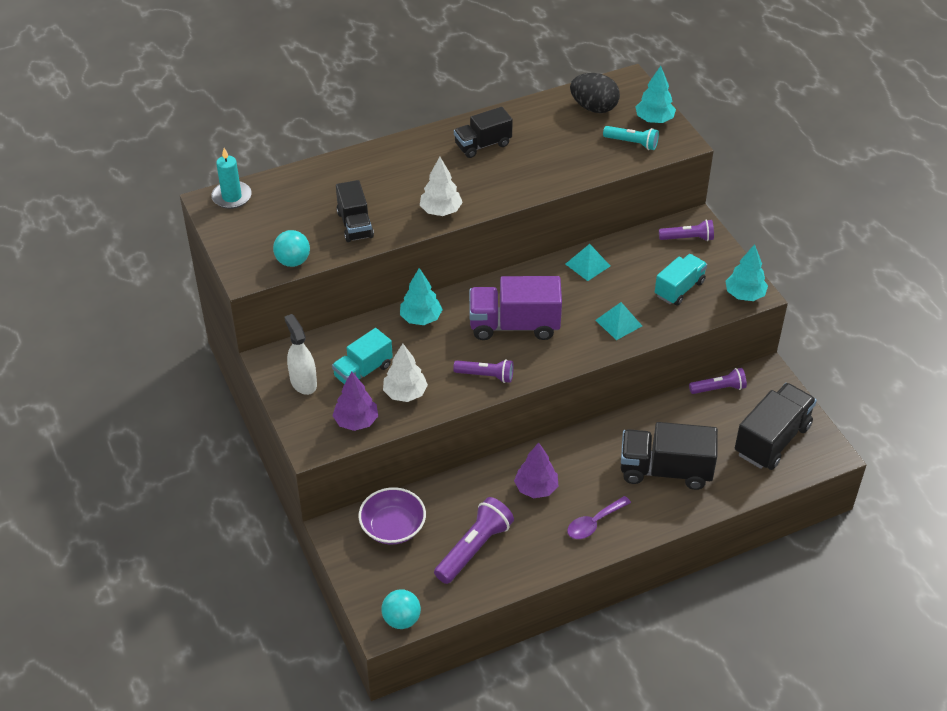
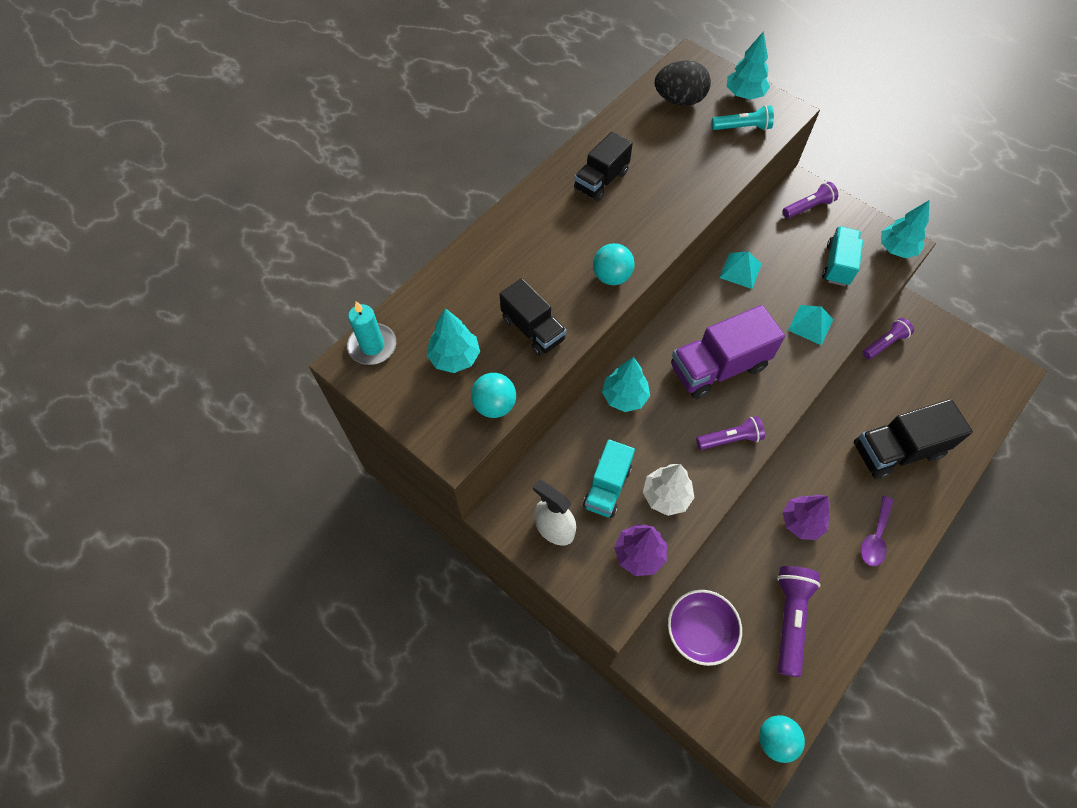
camera: 25 degrees left, 15 degrees up
white tree [420,157,463,216] -> turquoise ball [593,243,635,285]
black truck [735,383,817,470] -> none
none -> turquoise tree [427,308,480,373]

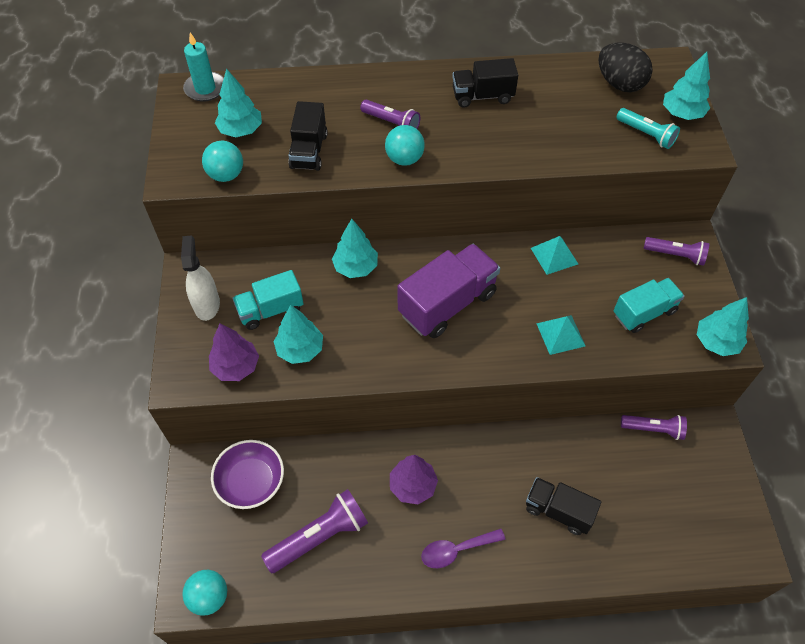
camera: 45 degrees right, 5 degrees down
white tree [643,464,694,516] -> turquoise tree [273,305,323,364]
purple truck [671,305,785,399] -> purple truck turned 120 degrees clockwise [397,244,500,338]
purple flashlight [696,416,765,450] -> purple flashlight moved to [360,99,420,129]
black truck [854,399,973,479] -> black truck [526,477,601,535], size x0.64

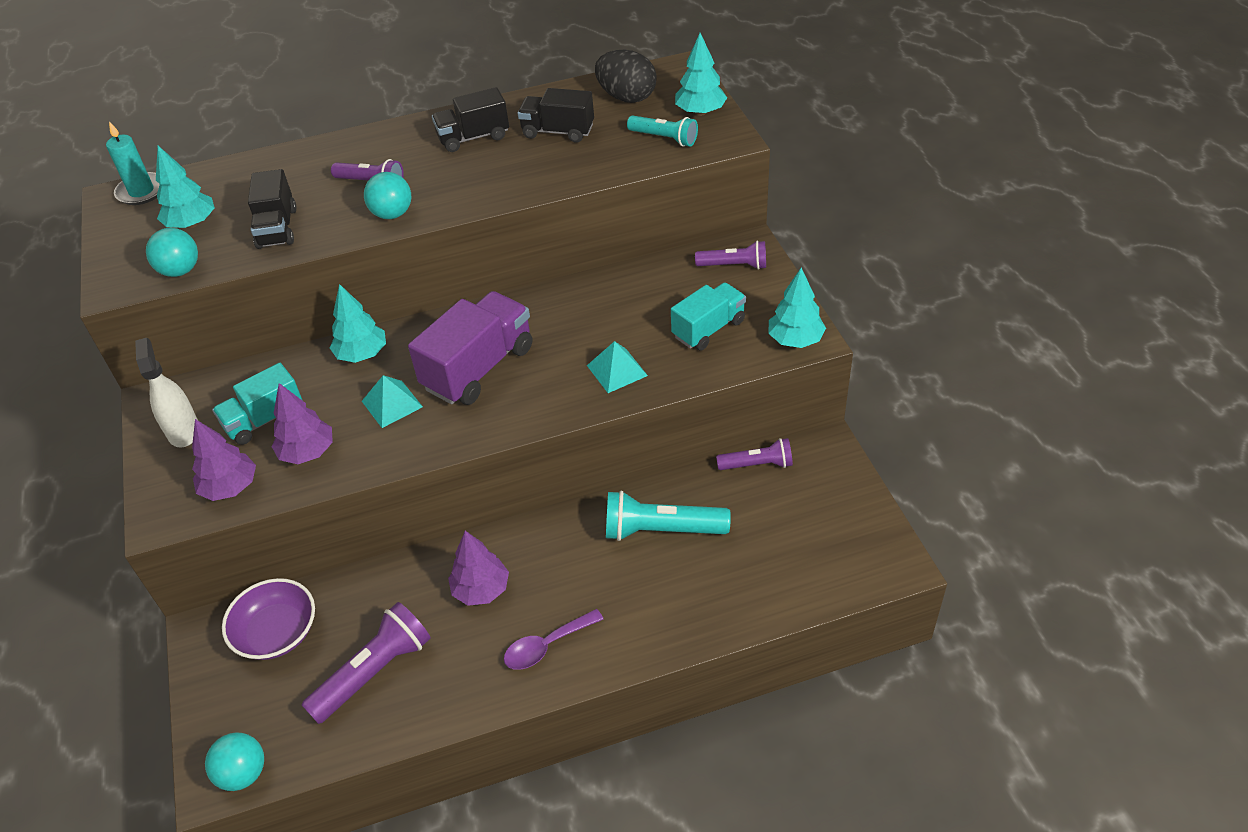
camera: 10 degrees left, 10 degrees down
turquoise tree [273,305,323,364] -> purple tree [271,383,333,464]
black truck [526,477,601,535] -> black truck moved to [518,88,594,143]
turquoise pyramid [531,236,578,275] -> turquoise pyramid moved to [362,375,423,428]
none -> turquoise flashlight [606,490,731,541]

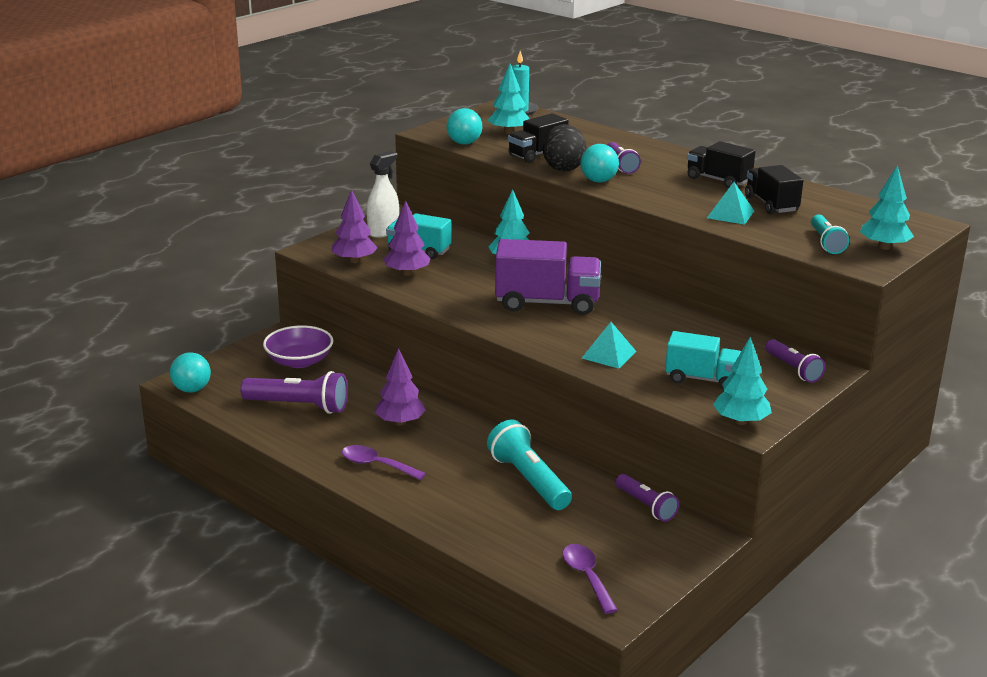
camera: 55 degrees right, 20 degrees down
turquoise pyramid [362,375,423,428] -> turquoise pyramid moved to [707,182,754,225]
black egg [595,50,657,103] -> black egg moved to [543,124,587,171]
none -> purple spoon [563,544,618,614]

